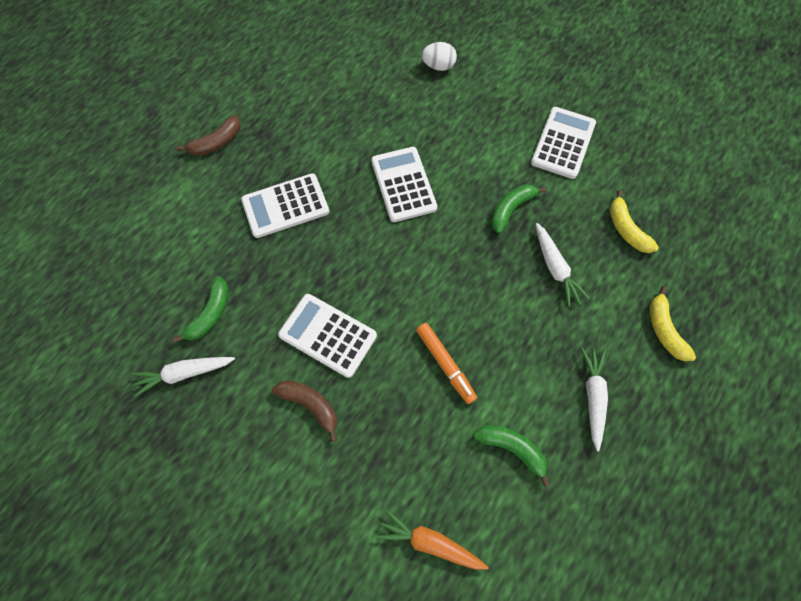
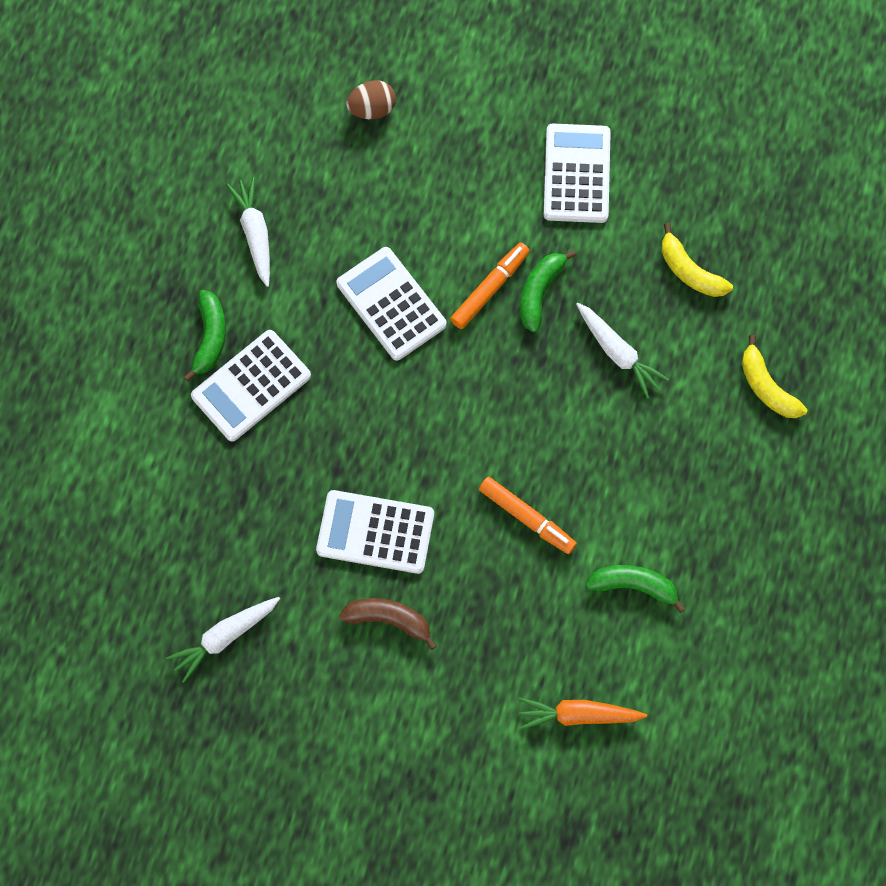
camera: 20 degrees left, 5 degrees up
green banana [173,276,229,343] -> green banana moved to [184,290,226,382]
brown banana [177,115,241,156] -> none
white egg [422,42,457,71] -> brown egg [346,80,396,119]
white carrot [581,347,608,451] -> white carrot moved to [226,177,270,287]
none -> orange marker [450,243,530,329]

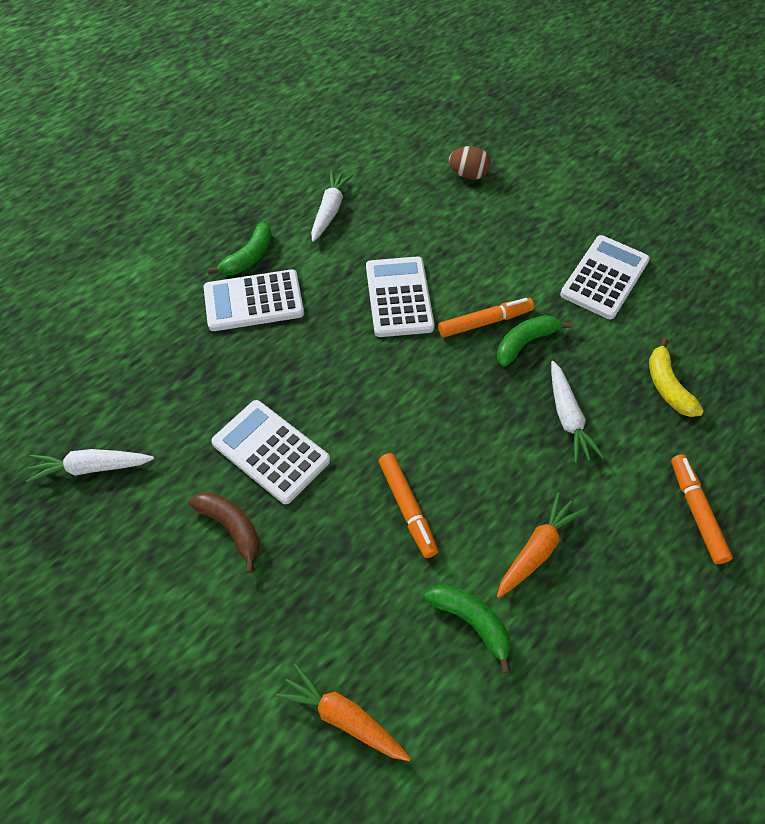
camera: 30 degrees right, 15 degrees down
yellow banana [742,335,807,418] -> orange marker [671,454,733,564]
none -> orange carrot [497,492,585,598]

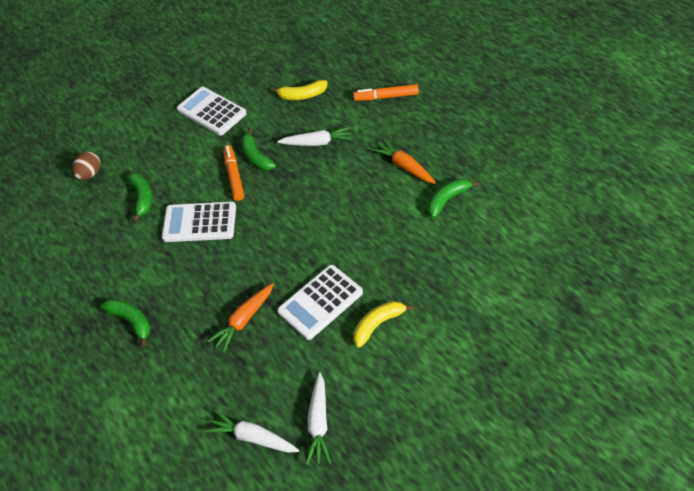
camera: 80 degrees left, 5 degrees down
brown banana [188,492,260,573] -> yellow banana [354,301,414,348]
white calculator [204,269,304,331] -> none
orange carrot [276,664,411,761] -> orange carrot moved to [208,283,274,352]
white carrot [311,170,354,242] -> white carrot moved to [205,410,299,453]
orange marker [379,453,438,558] -> none
none -> green banana [127,173,152,222]

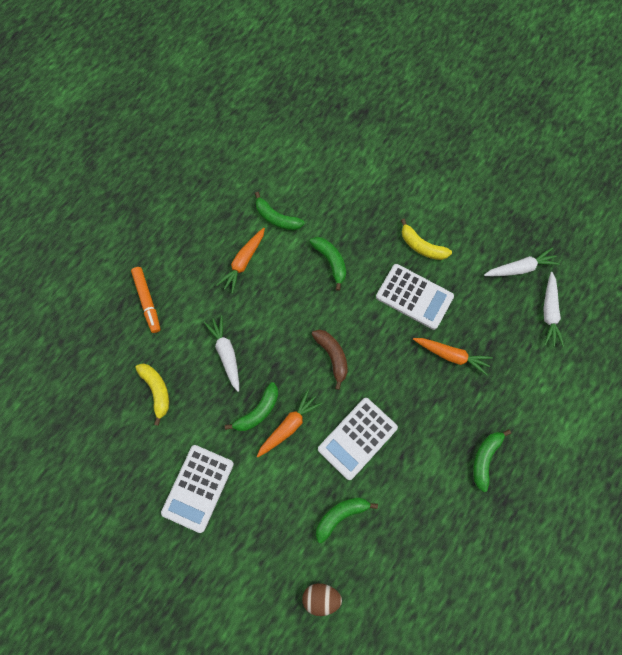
camera: 110 degrees left, 20 degrees up
white calculator [162,202,236,242] -> white calculator turned 60 degrees clockwise [318,398,398,480]
orange marker [223,145,244,201] -> orange carrot [257,390,323,457]
none -> green banana [309,237,346,291]
none -> brown banana [312,330,348,390]

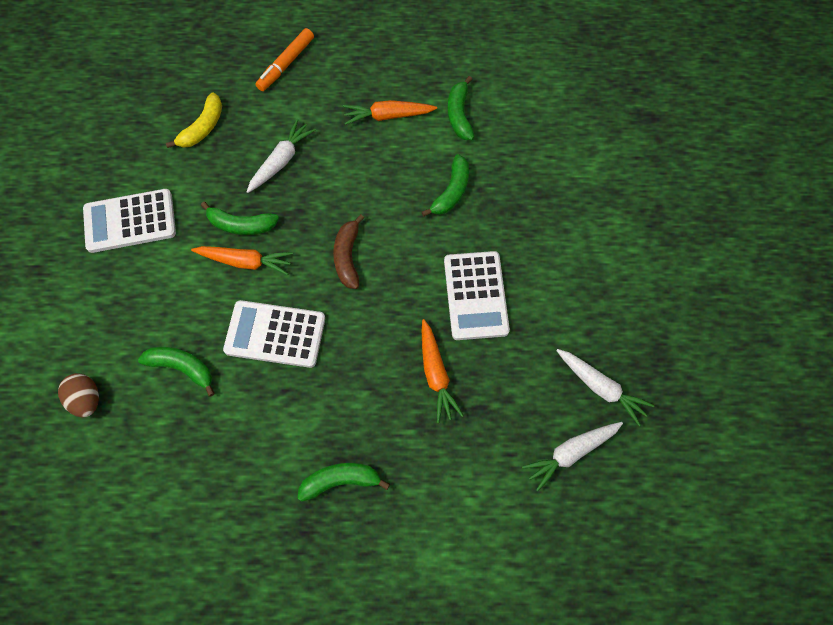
camera: 55 degrees right, 5 degrees down
brown banana [312,330,348,390] -> brown banana turned 150 degrees clockwise [333,214,364,289]
yellow banana [401,219,452,260] -> none

